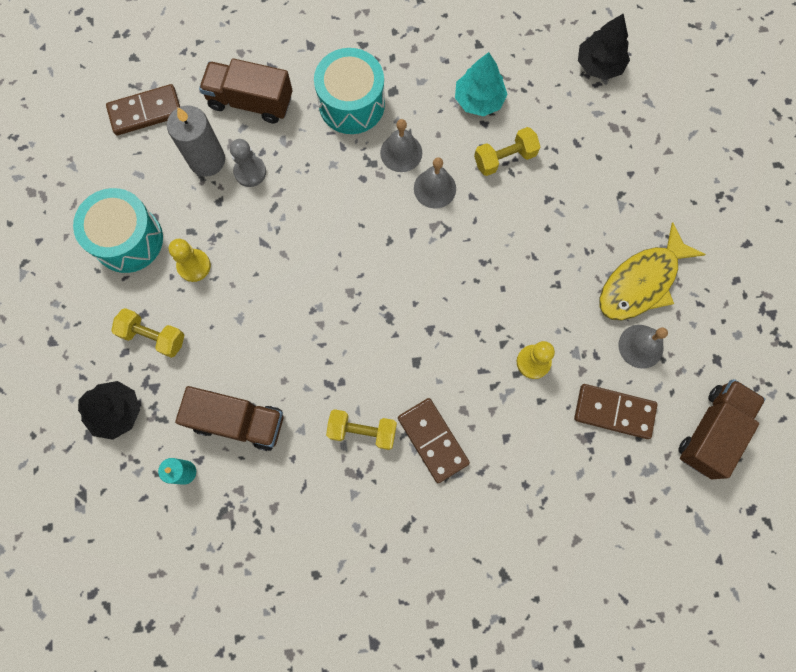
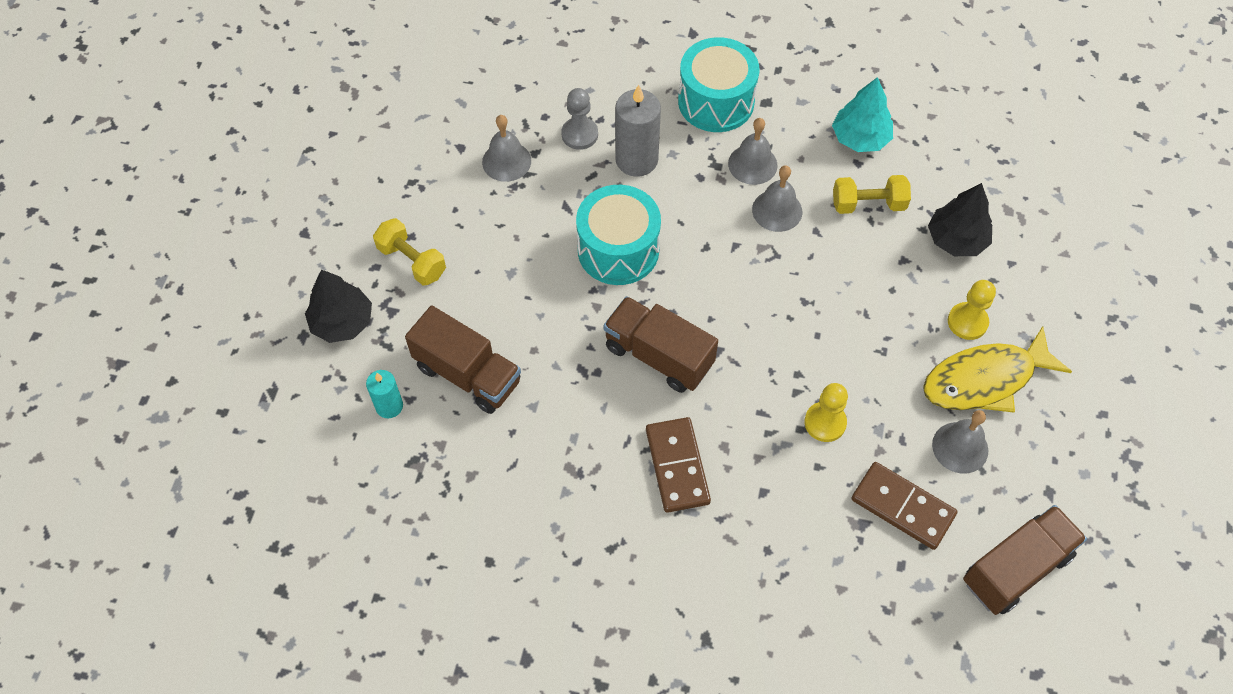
camera: 20 degrees right, 15 degrees down
turquoise drum [73,188,163,273] -> turquoise drum moved to [576,185,661,285]
brown domino [106,84,180,135] -> none
grey candle [167,105,225,177] -> grey candle moved to [615,84,661,177]
yellow pawn [169,239,211,282] -> yellow pawn moved to [948,280,996,340]
brown truck [199,58,293,124] -> brown truck moved to [603,296,718,393]
yellow dumbbell [326,409,397,450] -> none
black tree [578,13,630,80] -> black tree moved to [928,183,992,256]
none -> grey bell [482,115,531,182]

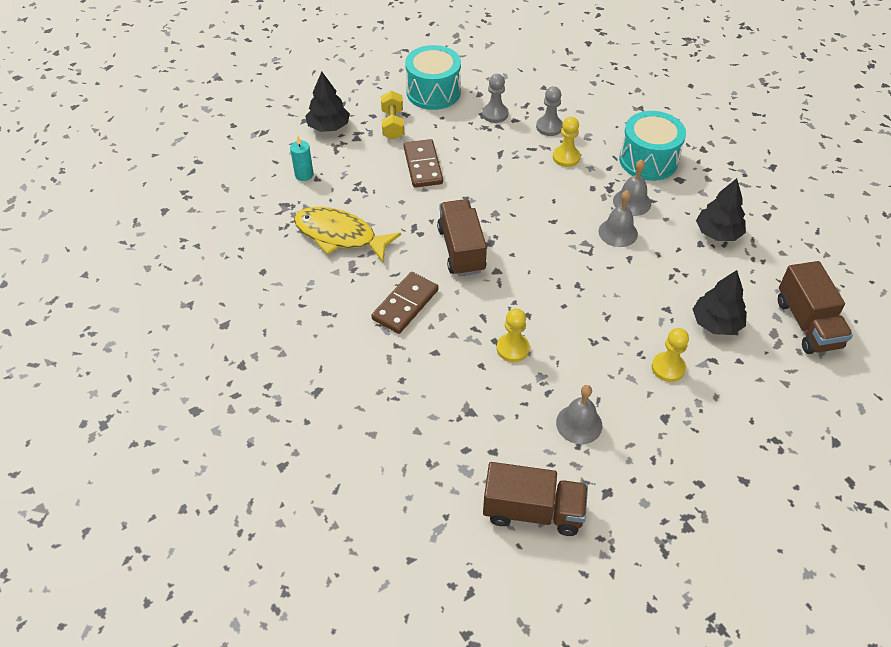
camera: 45 degrees right, 10 degrees down
brown truck [405,306,521,414] -> brown truck moved to [778,261,853,354]
grey bell [482,115,531,182] -> grey pawn [482,74,509,123]
turquoise drum [576,185,661,285] -> turquoise drum moved to [405,45,461,110]
grey candle [615,84,661,177] -> yellow pawn [553,117,581,167]
turquoise tree [832,77,893,152] -> black tree [696,178,746,241]
yellow dumbbell [833,175,911,214] -> none
brown domino [852,462,957,550] -> brown domino moved to [404,139,443,188]
yellow fish [923,326,1072,413] -> yellow fish moved to [294,207,401,262]

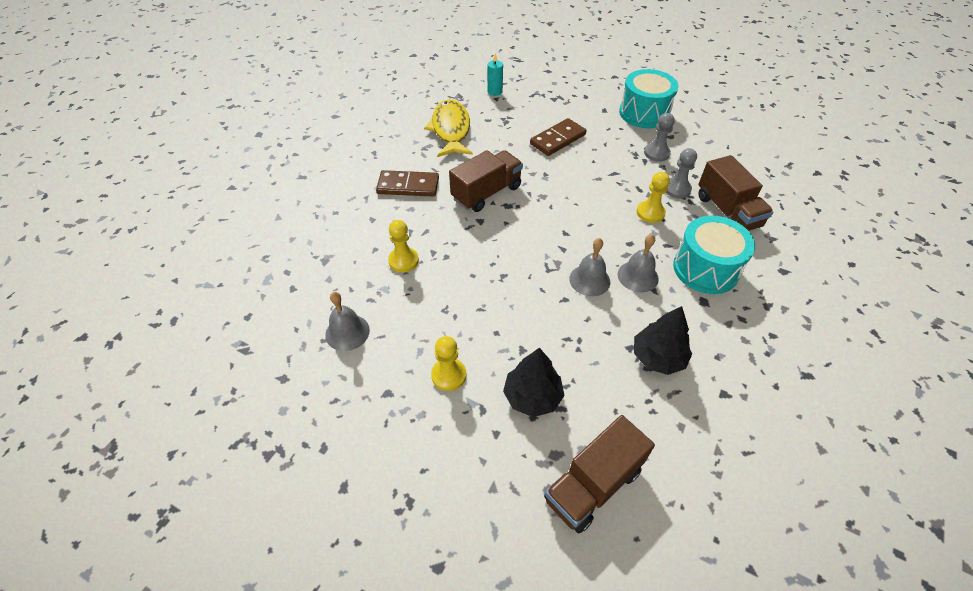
camera: 60 degrees right, 0 degrees up
black tree [305,72,350,132] -> none
yellow dumbbell [381,91,404,140] -> none
brown truck [483,462,588,536] -> brown truck moved to [698,155,774,231]

